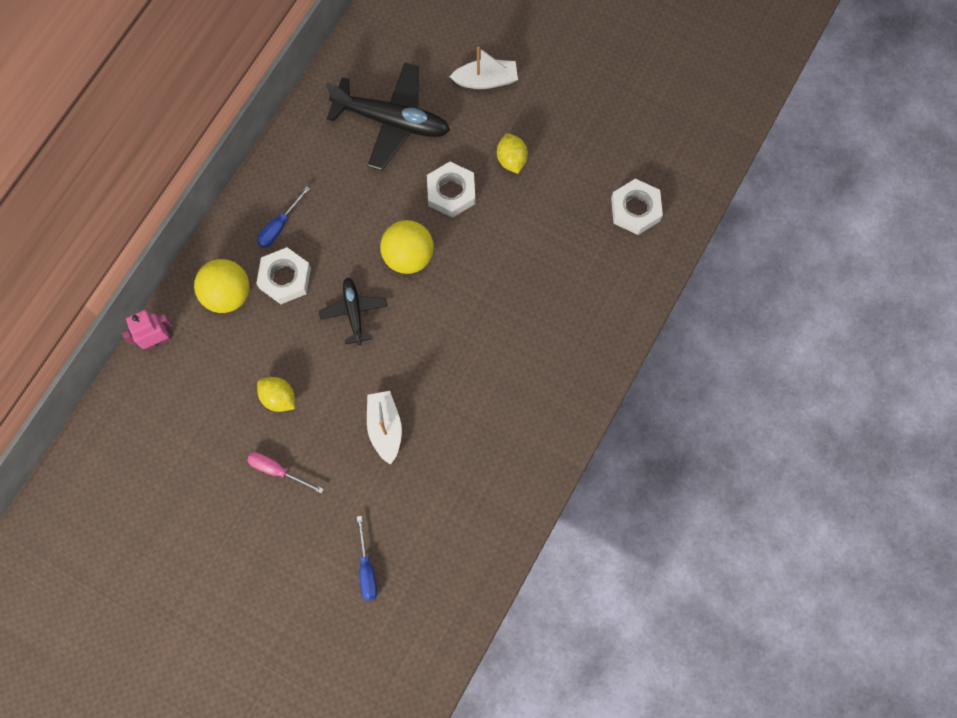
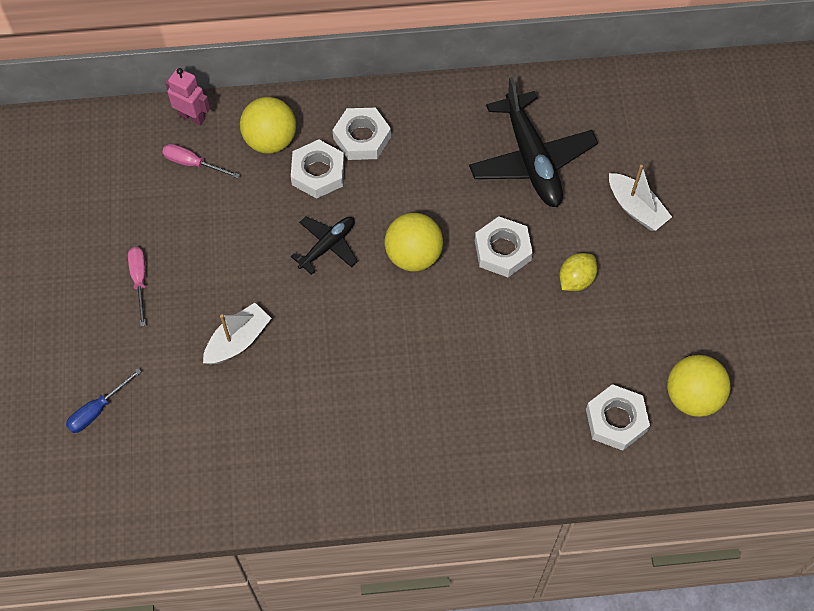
camera: 55 degrees right, 10 degrees down
blue screwdriver [257,186,310,248] -> white nut [333,108,391,160]
yellow lemon [257,377,295,412] -> none
none -> pink screwdriver [162,144,240,179]
none -> yellow ball [667,355,731,417]

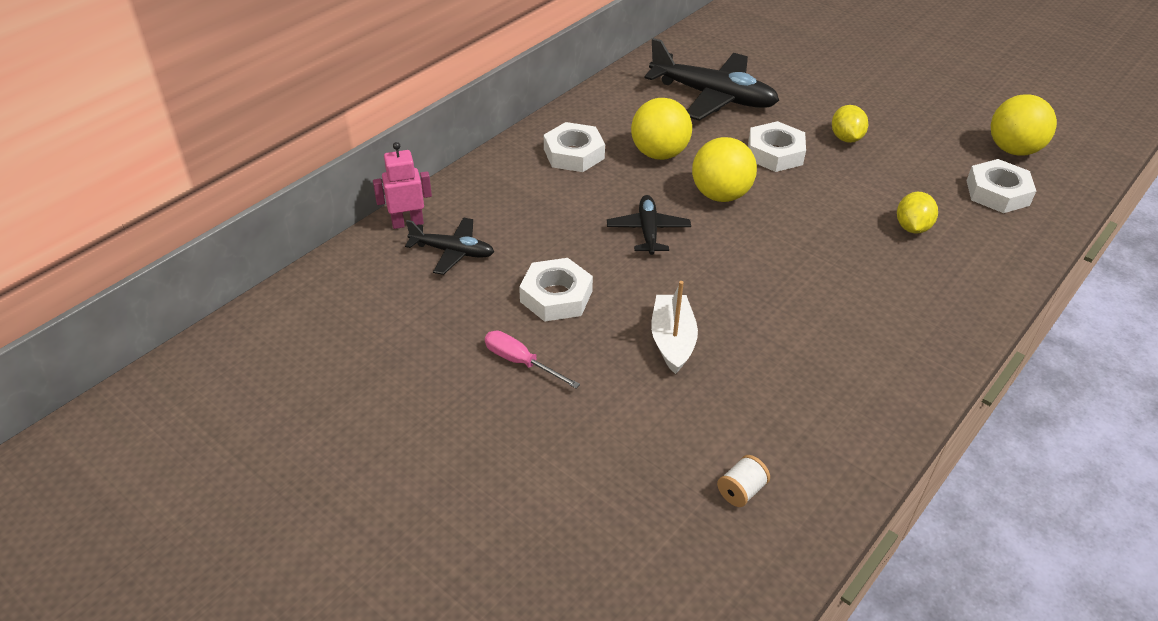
camera: 45 degrees left, 20 degrees down
blue screwdriver [66,368,142,433] -> none
pink screwdriver [162,144,240,179] -> black plane [405,217,494,275]
yellow ball [240,97,296,153] -> yellow ball moved to [631,98,692,160]
white nut [291,140,344,199] -> white nut moved to [519,258,593,322]
white boat [609,165,672,231] -> none
none -> white spool [717,455,770,507]
none -> yellow lemon [897,192,938,234]

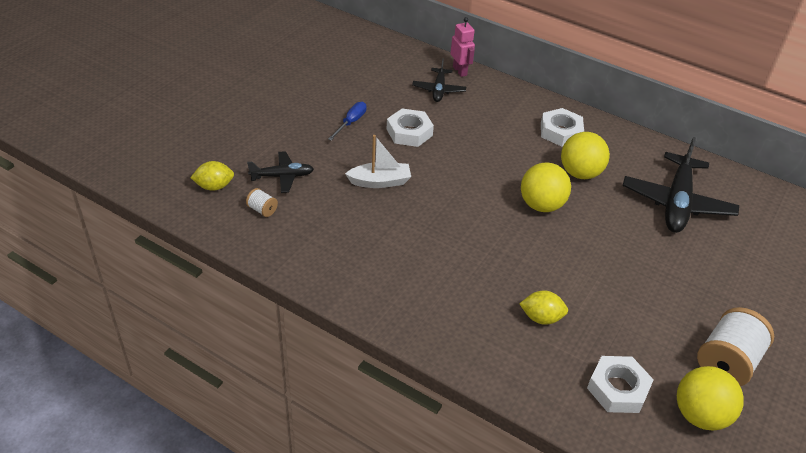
camera: 80 degrees right, 0 degrees up
pink screwdriver [485,331,580,388] -> blue screwdriver [328,102,367,140]
black plane [607,195,691,255] -> black plane moved to [247,151,314,193]
white nut [748,121,806,172] -> none
yellow lemon [832,105,868,143] -> yellow lemon moved to [190,161,234,191]
none -> white spool [697,307,774,386]

